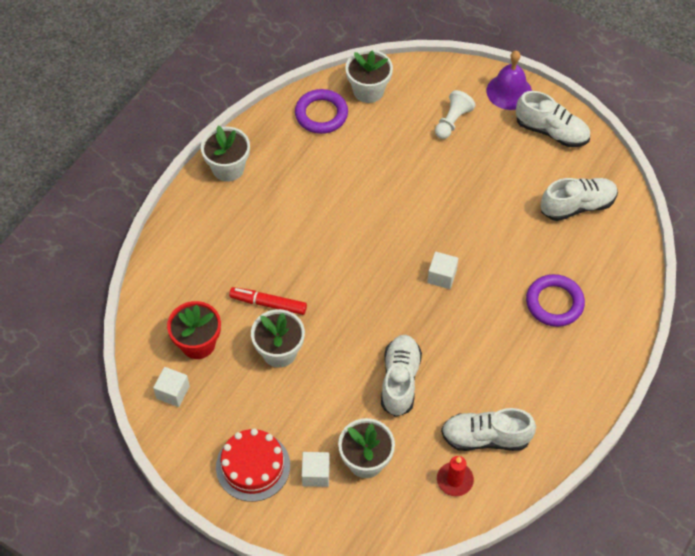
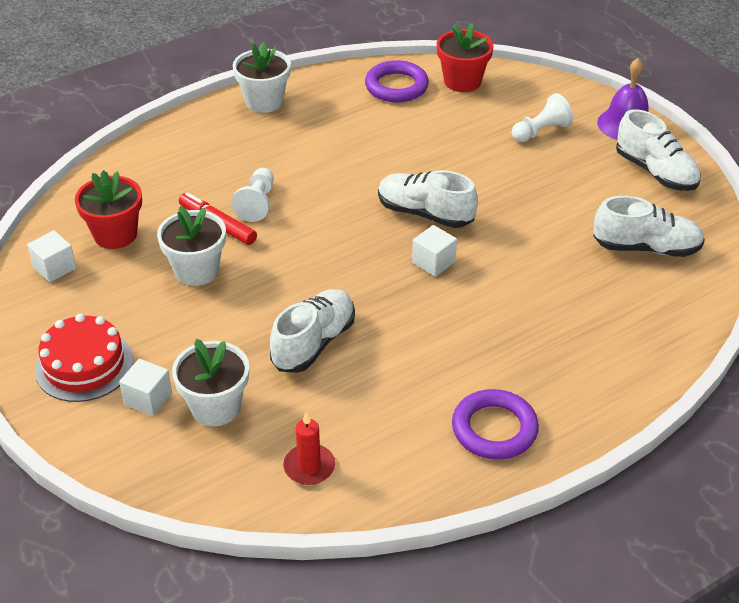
camera: 25 degrees right, 15 degrees down
white flower pot [345,49,393,103] -> red flower pot [437,23,494,92]
white shoe [441,408,536,451] -> white shoe moved to [378,170,478,228]
purple ring [526,274,585,327] -> purple ring moved to [452,389,539,460]
none -> white pawn [231,168,274,222]

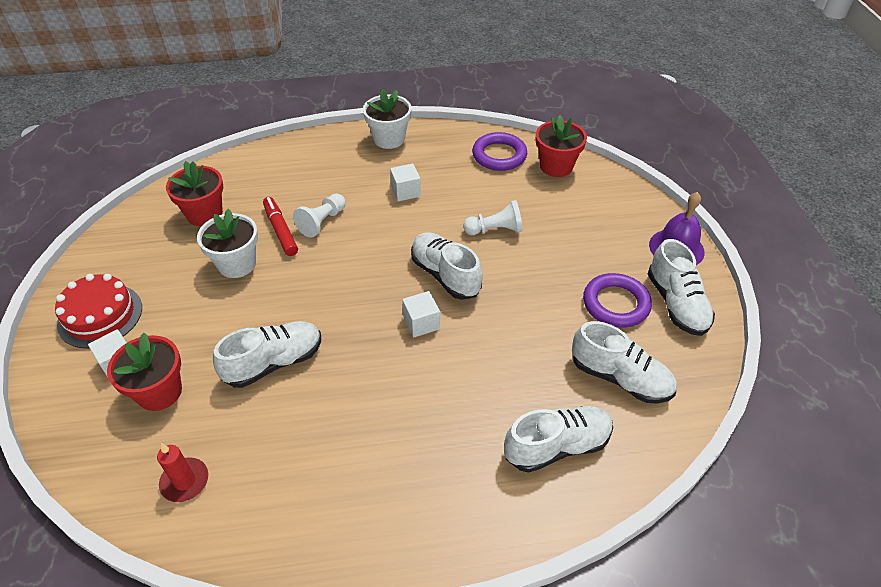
camera: 25 degrees right, 5 degrees up
white cube [27,230,76,282] -> white cube moved to [390,164,421,201]
white flower pot [172,339,249,426] -> red flower pot [107,333,182,411]
purple ring [452,389,539,460] -> purple ring moved to [583,273,652,328]
white pawn [512,93,573,142] -> white pawn moved to [463,200,522,235]
none -> white shoe [504,406,613,473]

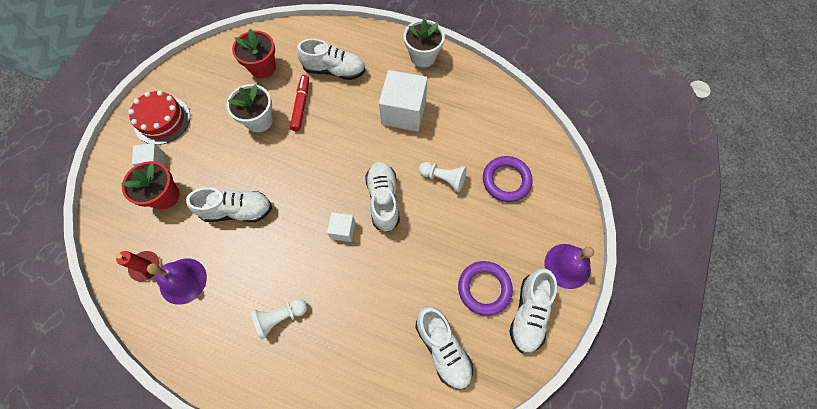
camera: 30 degrees right, 20 degrees up
white pawn [293,194,346,238] -> white pawn moved to [251,299,307,340]
white cube [390,164,421,201] -> white cube [379,70,428,132], size x1.98
purple ring [472,132,527,171] -> purple ring moved to [483,156,533,202]
white shoe [504,406,613,473] -> white shoe moved to [297,39,365,80]
red flower pot [536,115,587,177] -> none
none -> purple bell [147,258,207,305]

